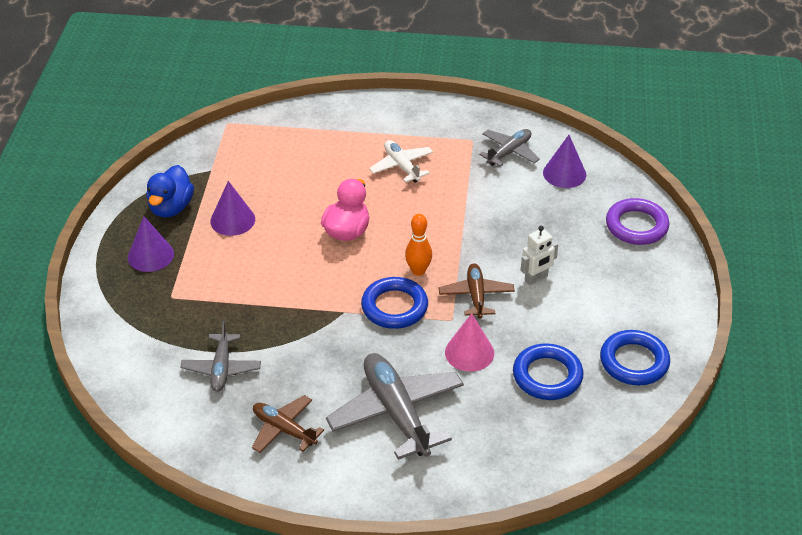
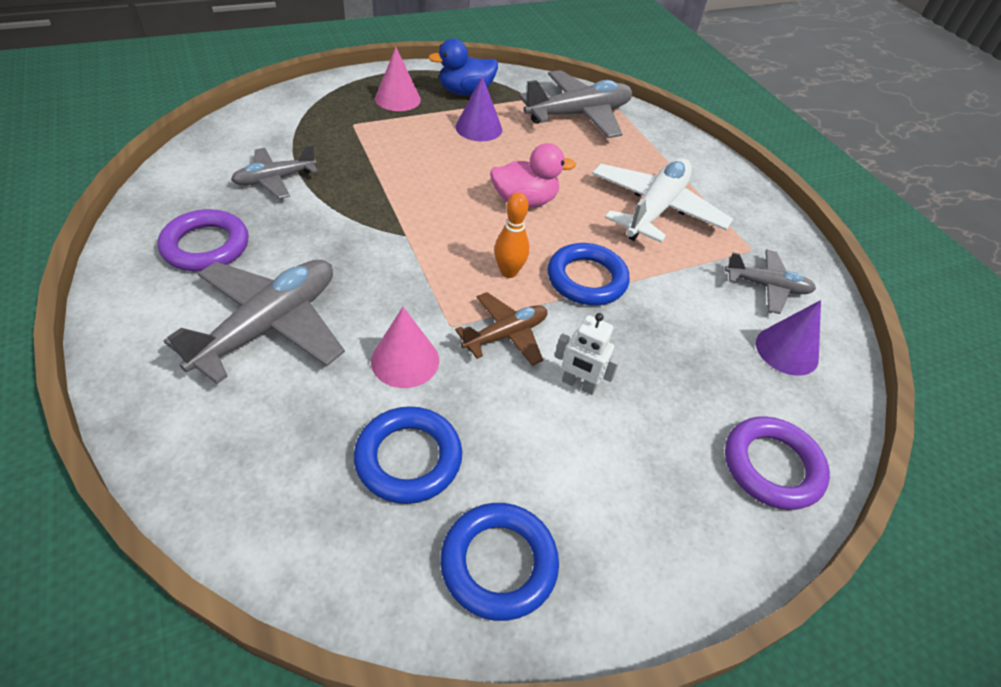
camera: 55 degrees right, 5 degrees up
purple cone [128,216,174,272] -> pink cone [375,47,421,111]
brown plane [252,395,324,453] -> purple ring [158,209,249,271]
blue ring [361,277,428,329] -> blue ring moved to [547,243,630,305]
white plane [369,140,433,183] -> white plane [592,158,733,243], size x1.74
none -> grey plane [519,70,632,138]

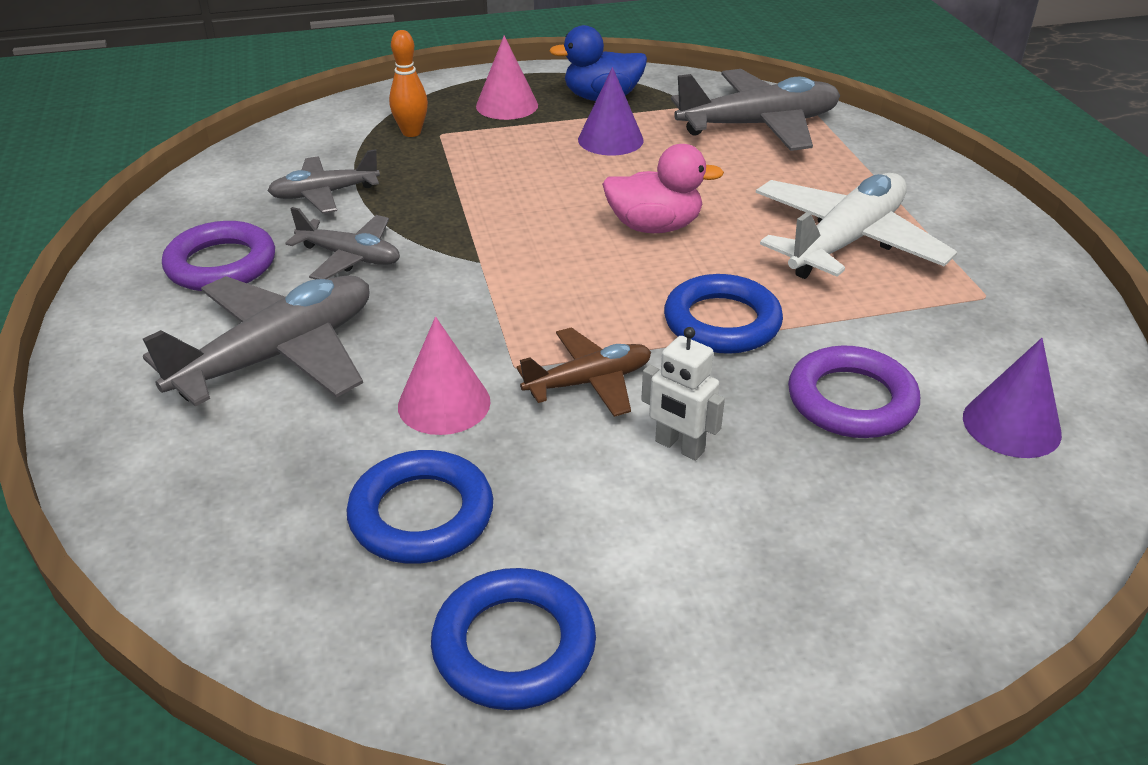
camera: 15 degrees right, 10 degrees down
orange bowling pin [494,192,529,278] -> orange bowling pin moved to [389,30,428,137]
grey plane [725,249,816,314] -> grey plane moved to [285,207,400,279]
purple ring [725,416,830,510] -> purple ring moved to [788,345,920,438]

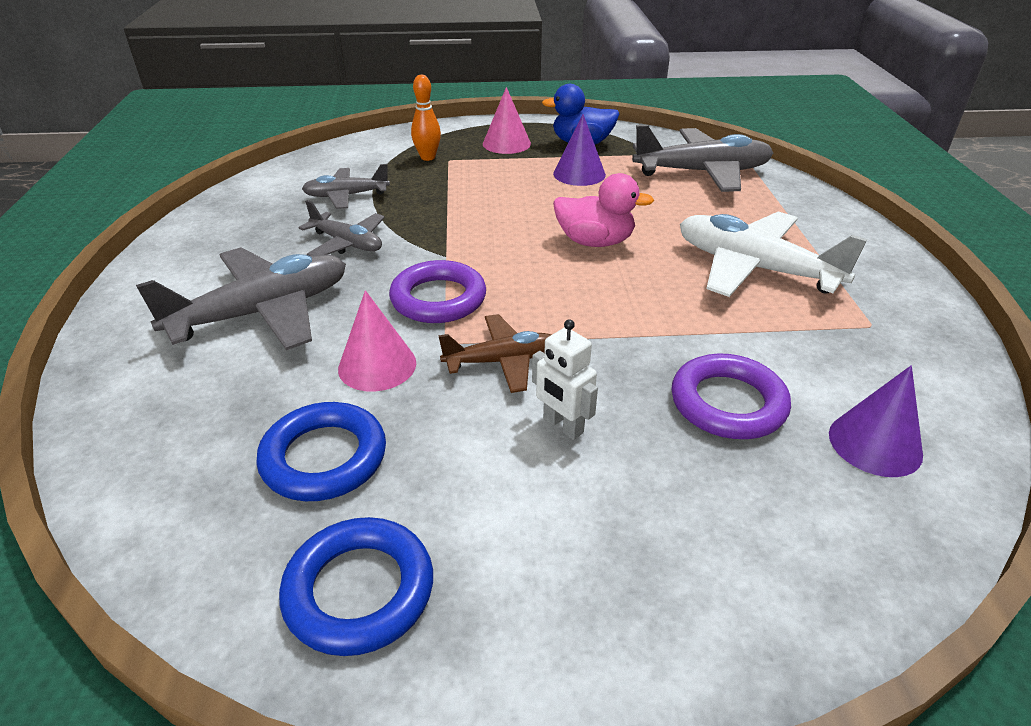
camera: 10 degrees right, 0 degrees up
purple ring [162,221,275,291] -> purple ring moved to [389,260,486,323]
blue ring [664,274,783,354] -> none
white plane [756,173,957,279] -> white plane turned 105 degrees counterclockwise [680,212,868,297]

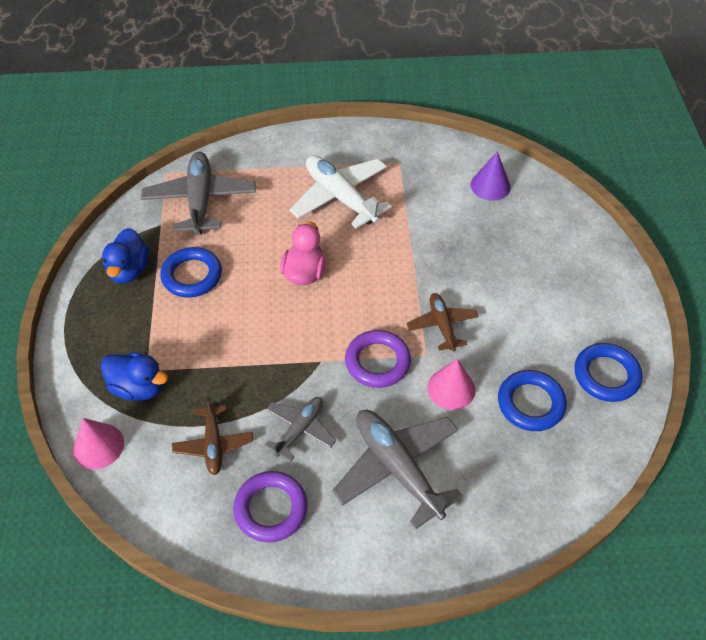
camera: 90 degrees left, 15 degrees up
grey plane [302,164,390,209] -> brown plane [172,396,253,475]
orange bowling pin [411,75,441,161] -> blue duck [101,352,168,401]
pink cone [483,87,531,154] -> pink cone moved to [73,418,124,469]
white robot [532,319,598,440] -> none
purple cone [553,114,606,186] -> blue ring [160,247,222,298]
purple ring [671,354,791,439] -> purple ring moved to [233,471,308,542]
white plane [680,212,868,297] -> white plane turned 105 degrees clockwise [290,155,392,229]

